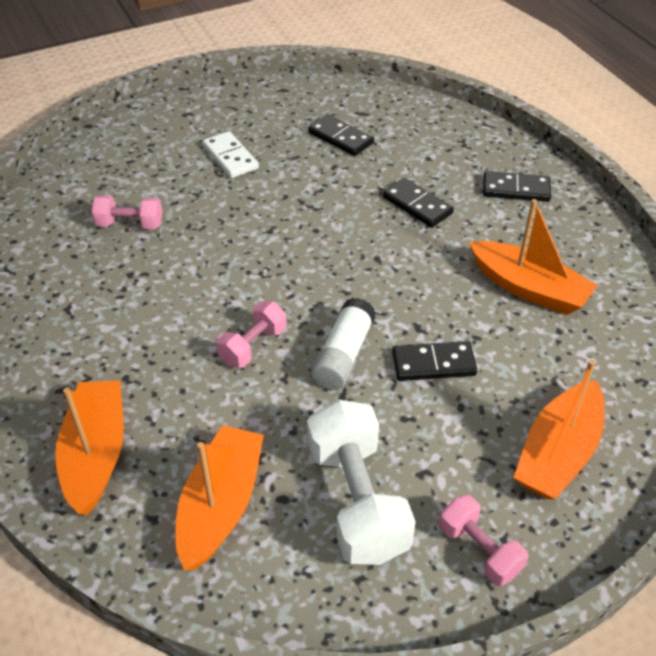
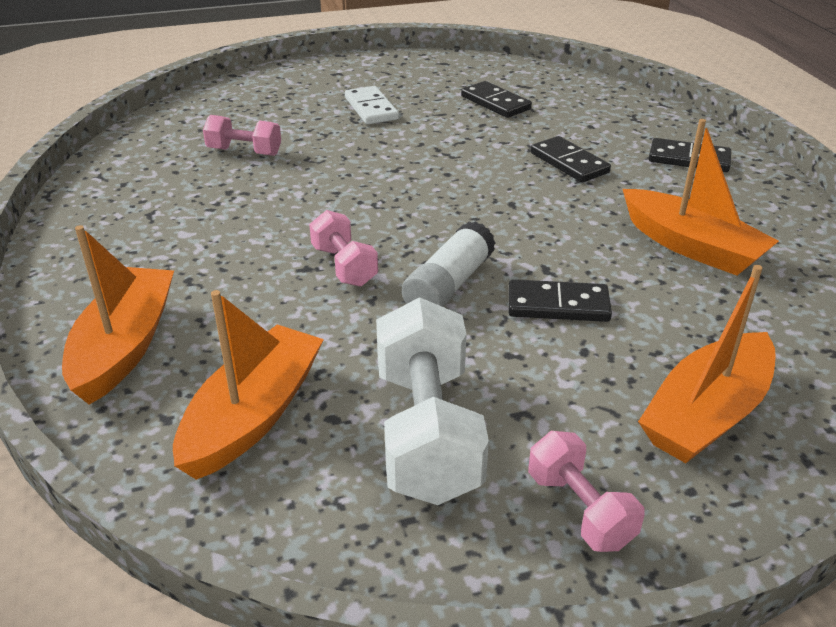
camera: 10 degrees right, 10 degrees down
pink dumbbell [216,301,286,368] -> pink dumbbell turned 75 degrees counterclockwise [309,210,378,287]

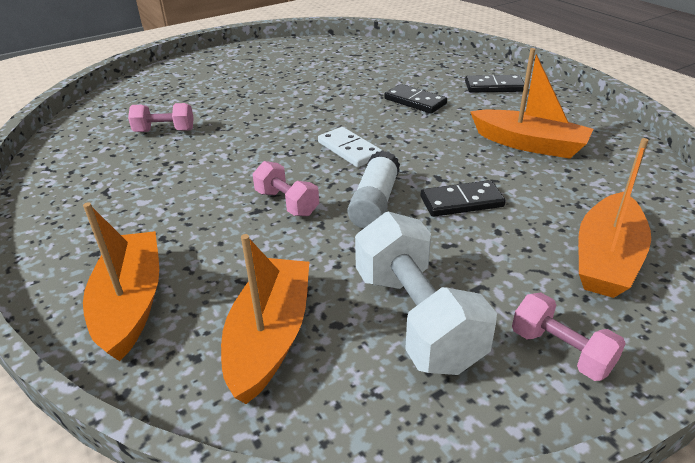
camera: 15 degrees left, 0 degrees up
white domino [345,86,399,124] -> white domino moved to [318,127,382,167]
black domino [461,81,532,118] -> none

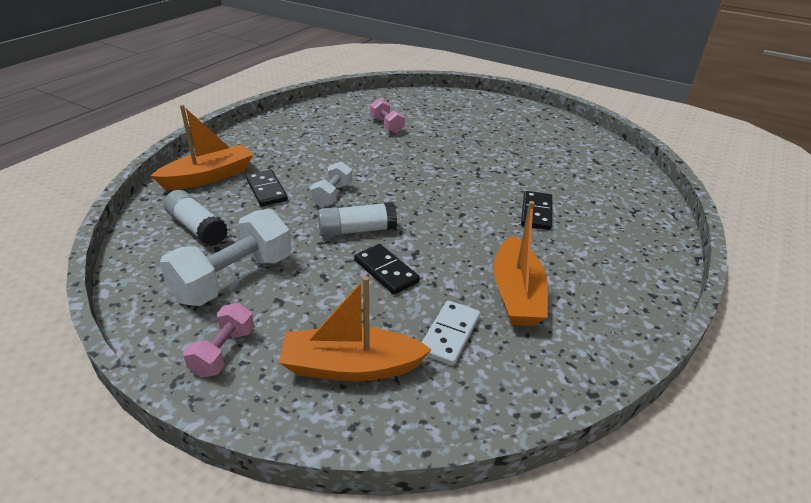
camera: 60 degrees right, 0 degrees up
orange boat [221,234,309,404] -> white glue stick [164,190,228,246]
pink dumbbell [253,161,319,216] -> white dumbbell [310,161,353,208]
white domino [318,127,382,167] -> white domino moved to [422,300,480,366]
black domino [465,75,524,93] -> black domino moved to [246,170,288,207]

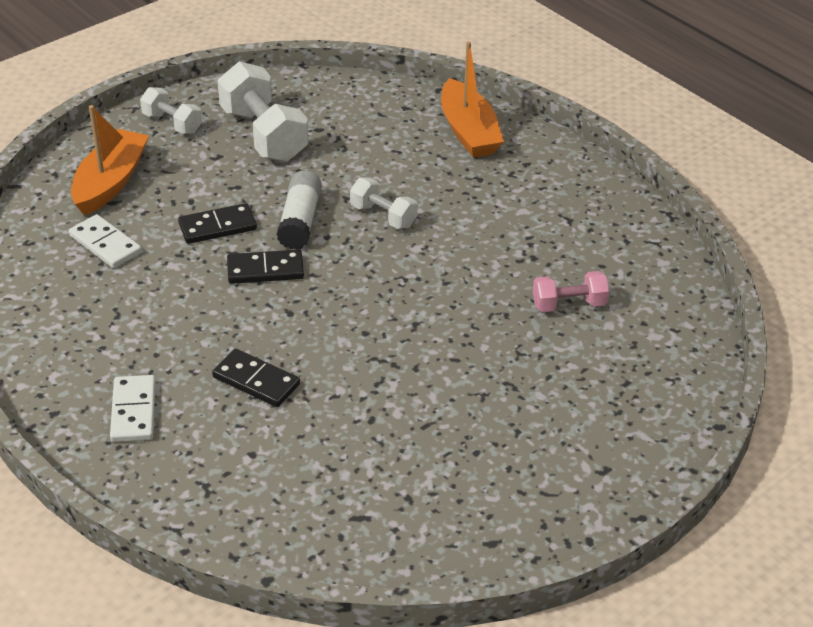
camera: 110 degrees right, 5 degrees up
white glue stick [164,190,228,246] -> none
pink dumbbell [183,303,254,377] -> white dumbbell [140,87,202,134]
black domino [246,170,288,207] -> black domino moved to [227,249,304,284]
orange boat [494,201,548,326] -> none
none -> white domino [110,375,156,442]

